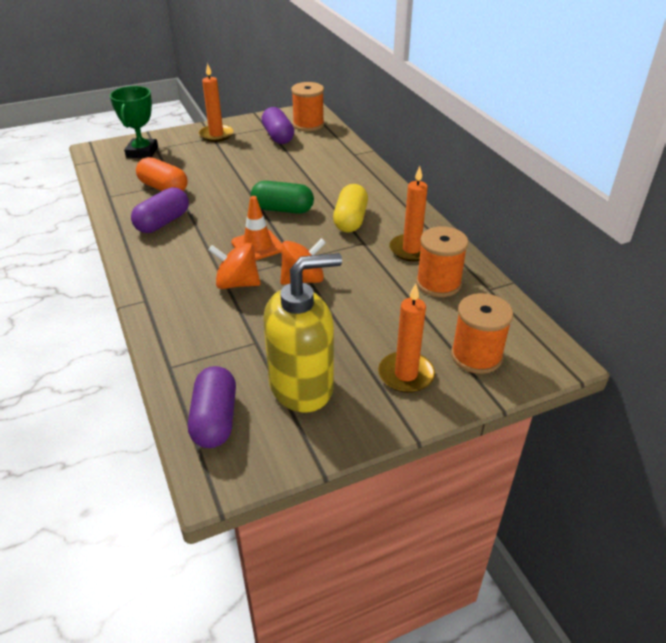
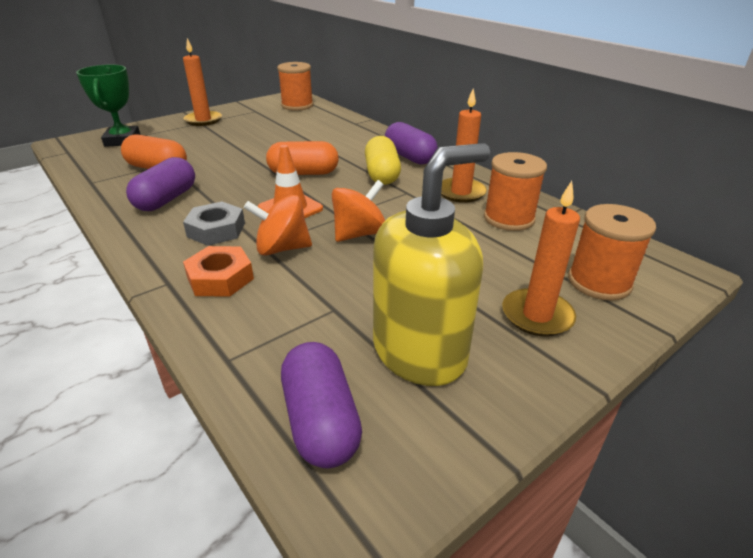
camera: 15 degrees left, 5 degrees down
green capsule [251,181,314,214] -> orange capsule [266,141,339,175]
purple capsule [261,107,294,144] -> purple capsule moved to [385,122,438,165]
none -> grey nut [183,201,245,246]
none -> orange nut [183,246,254,297]

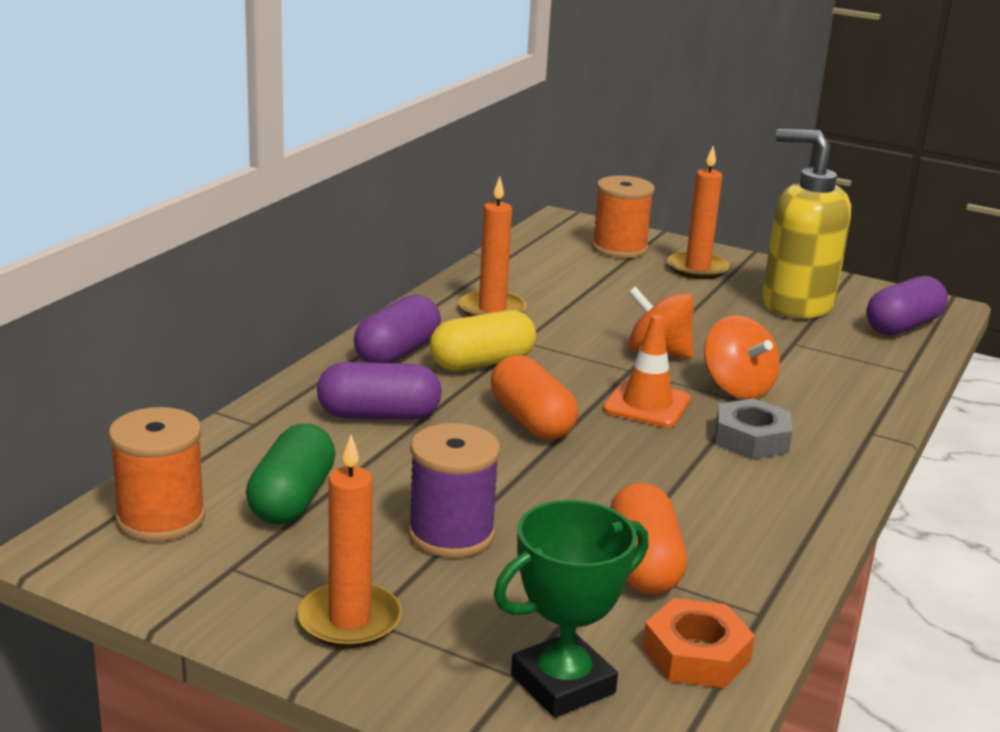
camera: 115 degrees left, 10 degrees down
purple capsule [126,157,195,211] -> purple capsule moved to [317,362,442,420]
orange nut [183,246,254,297] -> orange nut moved to [642,598,755,688]
orange spool [484,152,547,231] -> none
none -> green capsule [246,424,335,524]
none -> purple spool [408,423,500,558]

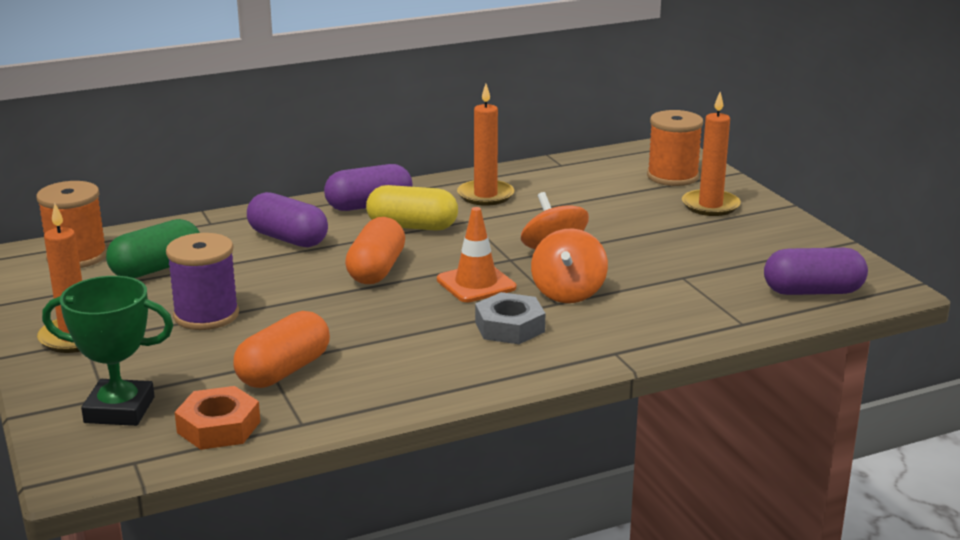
camera: 40 degrees right, 0 degrees up
yellow soap dispenser [762,129,851,318] -> none

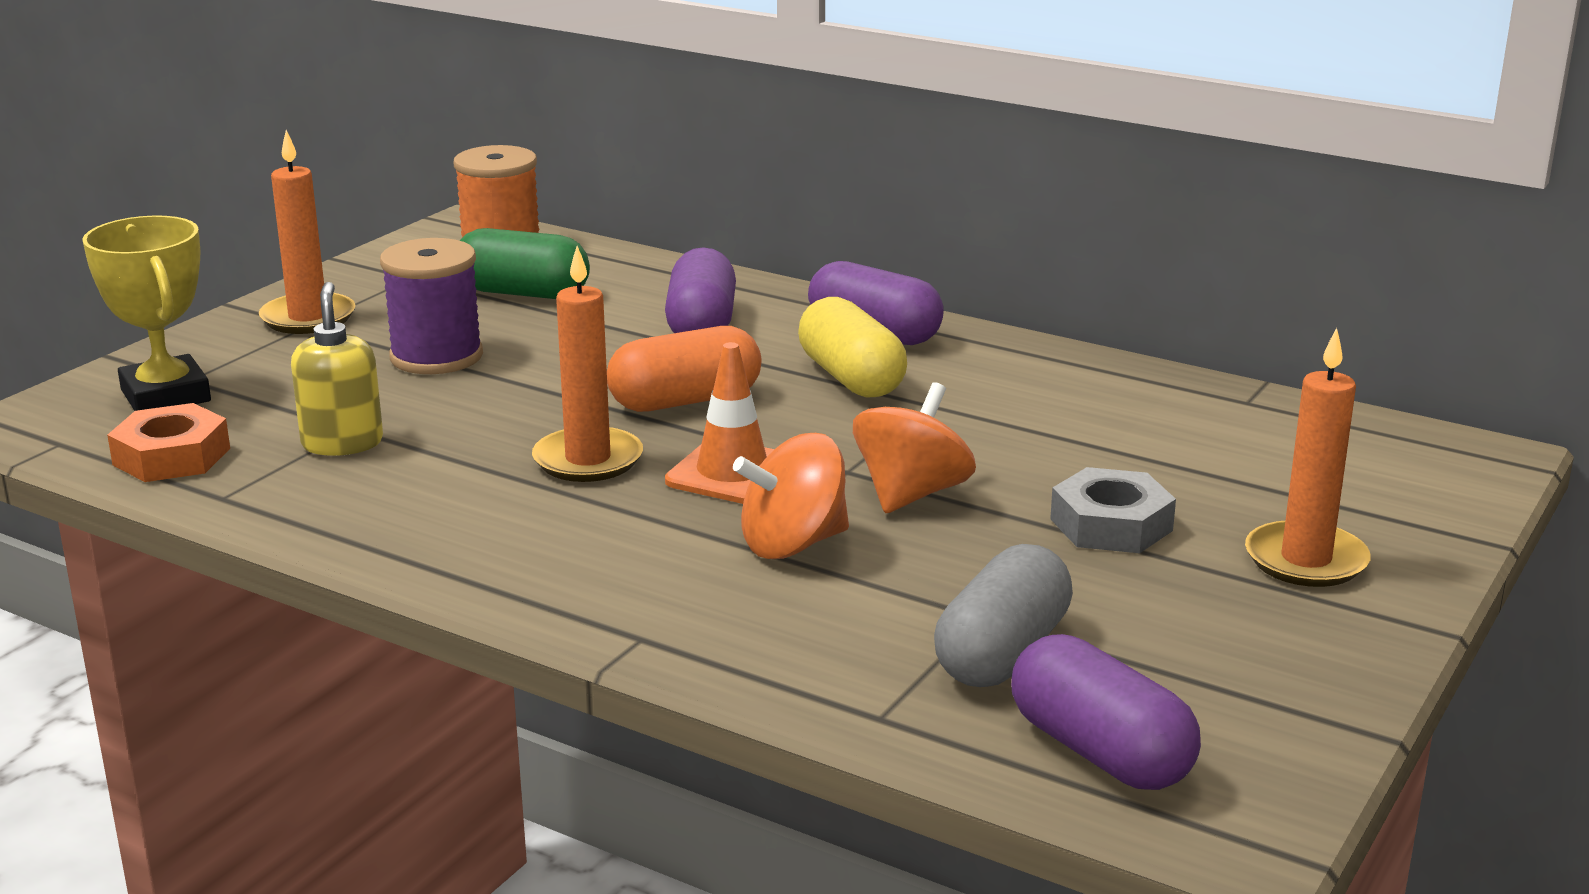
camera: 55 degrees right, 0 degrees up
green trophy [42,276,173,426] -> yellow trophy [82,216,211,411]
orange capsule [233,311,330,388] -> yellow soap dispenser [291,282,383,456]
orange candle [457,84,514,206] -> orange candle moved to [532,246,643,482]
grey nut [475,292,545,344] -> grey nut moved to [1050,467,1176,553]
orange spool [647,110,703,186] -> none
none -> grey capsule [934,544,1073,687]

